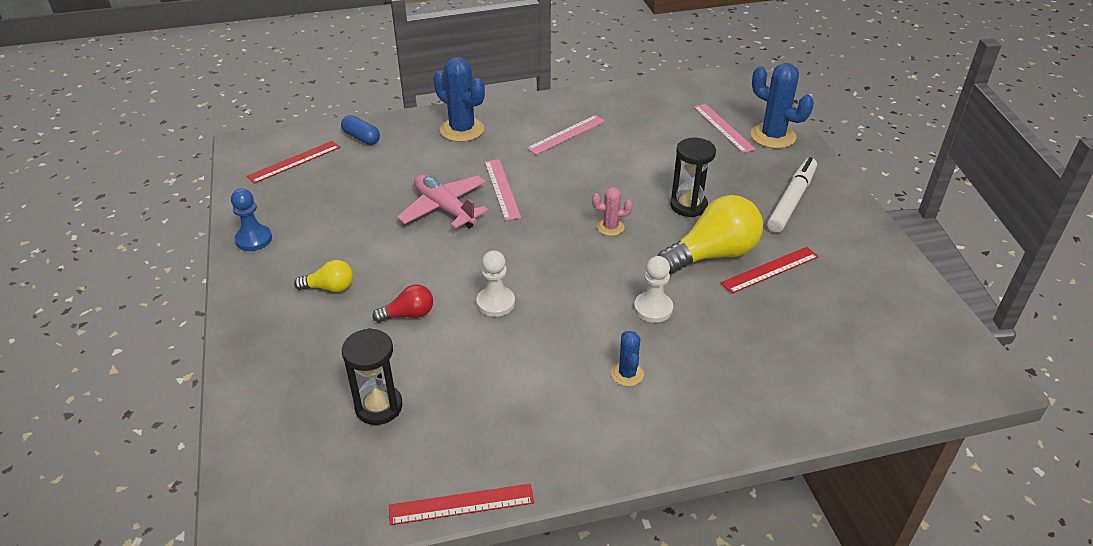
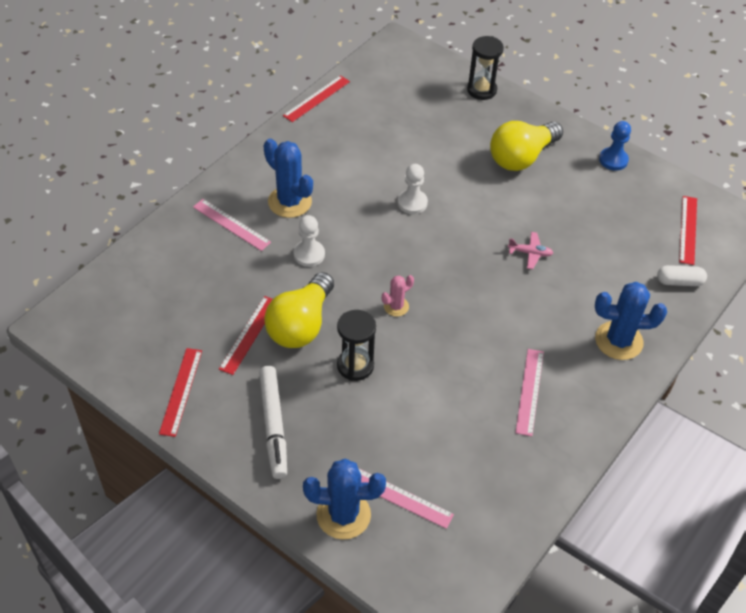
camera: 140 degrees right, 10 degrees up
yellow light bulb [294,260,353,292] -> yellow light bulb [490,121,563,171], size x1.98
blue capsule [341,115,380,145] -> white capsule [657,265,707,286]
black hourglass [342,328,403,425] -> black hourglass moved to [467,36,504,100]
red light bulb [372,284,433,323] -> none
pink plane [397,174,488,229] -> pink plane [508,232,553,269], size x0.53
pink ruler [485,159,521,221] -> pink ruler moved to [193,199,271,251]
blue cactus [611,331,644,386] -> blue cactus [264,139,313,218], size x1.87
none -> red ruler [159,348,202,437]

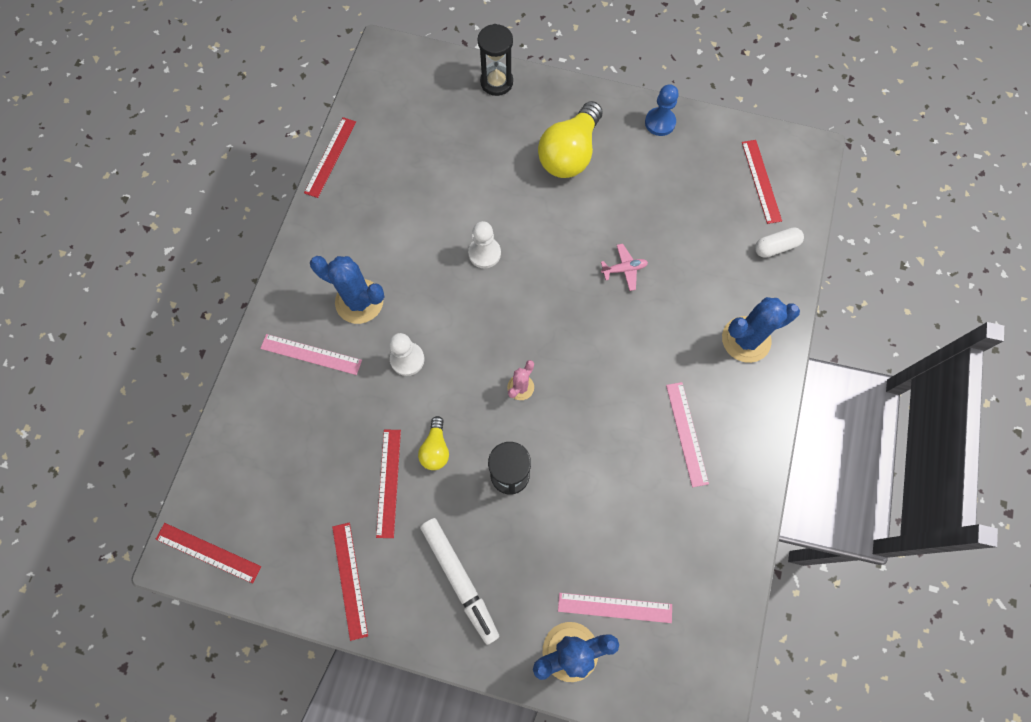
camera: 20 degrees left, 20 degrees up
yellow light bulb [264,272,334,348] -> yellow light bulb [418,416,449,470], size x0.50
none -> red ruler [156,523,261,584]

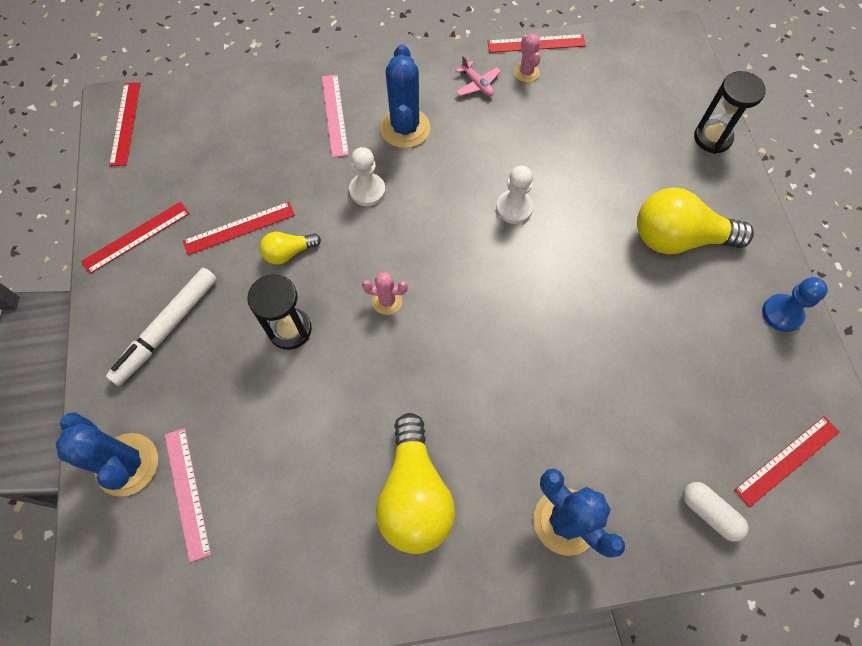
camera: 65 degrees right, 5 degrees down
pink plane [601,244,648,291] -> pink plane moved to [455,55,501,96]
pink ruler [666,382,709,487] -> yellow light bulb [376,413,455,554]
none -> pink cactus [514,34,541,82]

